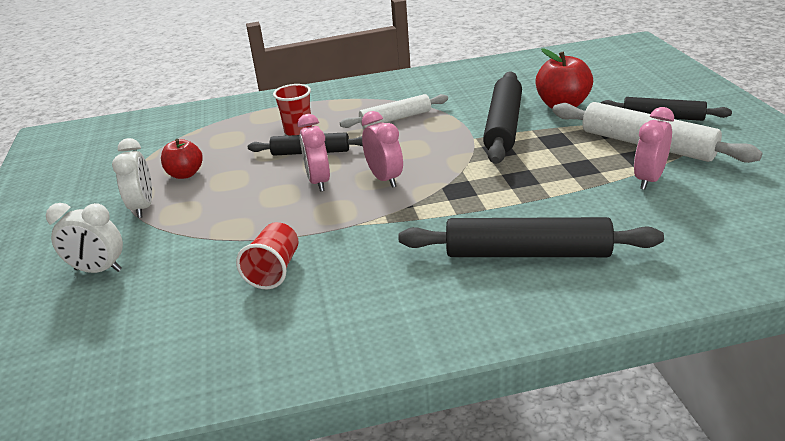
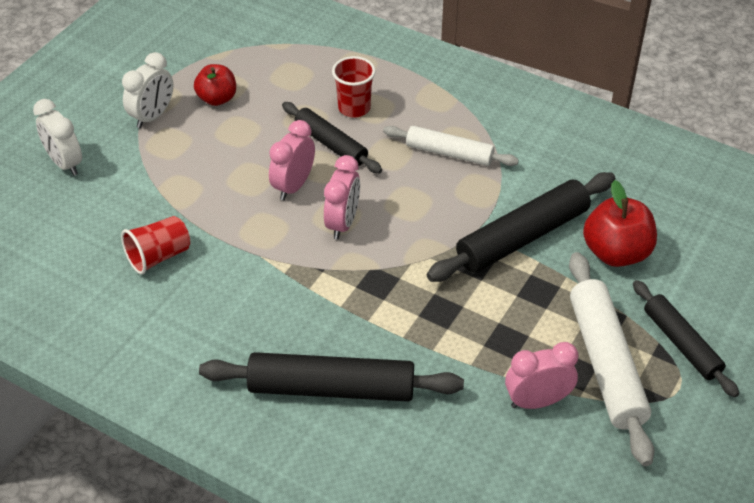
camera: 40 degrees right, 15 degrees up
black rolling pin [398,217,664,257] -> black rolling pin turned 45 degrees counterclockwise [199,352,464,402]

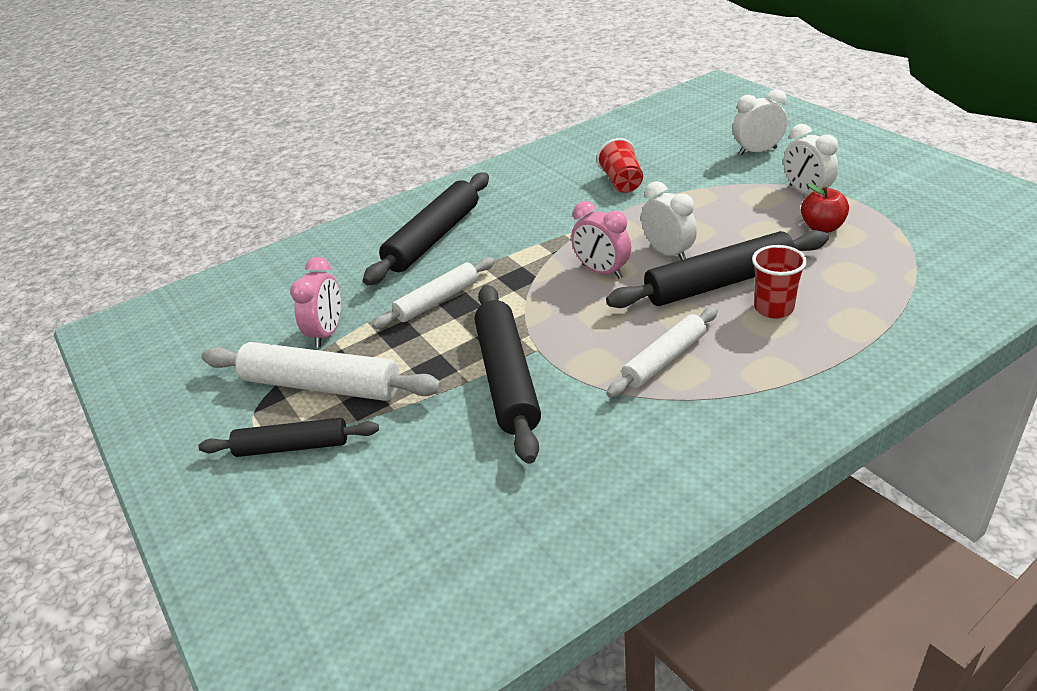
camera: 120 degrees right, 10 degrees down
pink clock [269,120,315,200] -> white clock [641,181,697,260]
black rolling pin [282,102,382,173] -> black rolling pin [606,230,829,308], size x1.58
red apple [583,180,657,267] -> none
none -> white rolling pin [372,257,495,329]

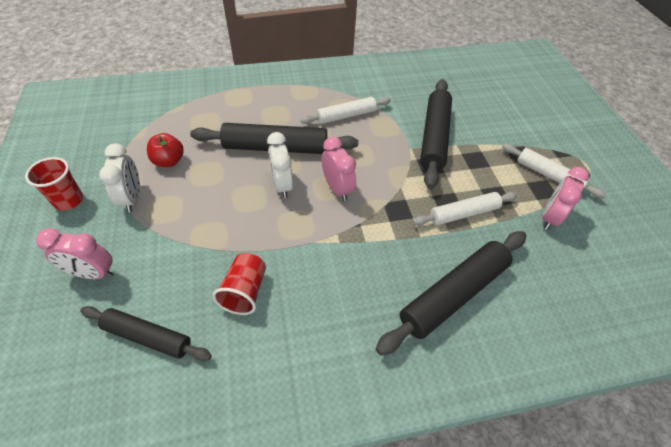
camera: 165 degrees left, 15 degrees up
black rolling pin [198,418,379,457] -> black rolling pin moved to [80,306,212,361]
white rolling pin [202,342,442,401] -> white rolling pin [502,144,607,198], size x0.63
white clock [733,89,787,156] -> pink clock [36,228,114,279]
red cup [752,245,807,318] -> red cup moved to [25,157,83,210]

